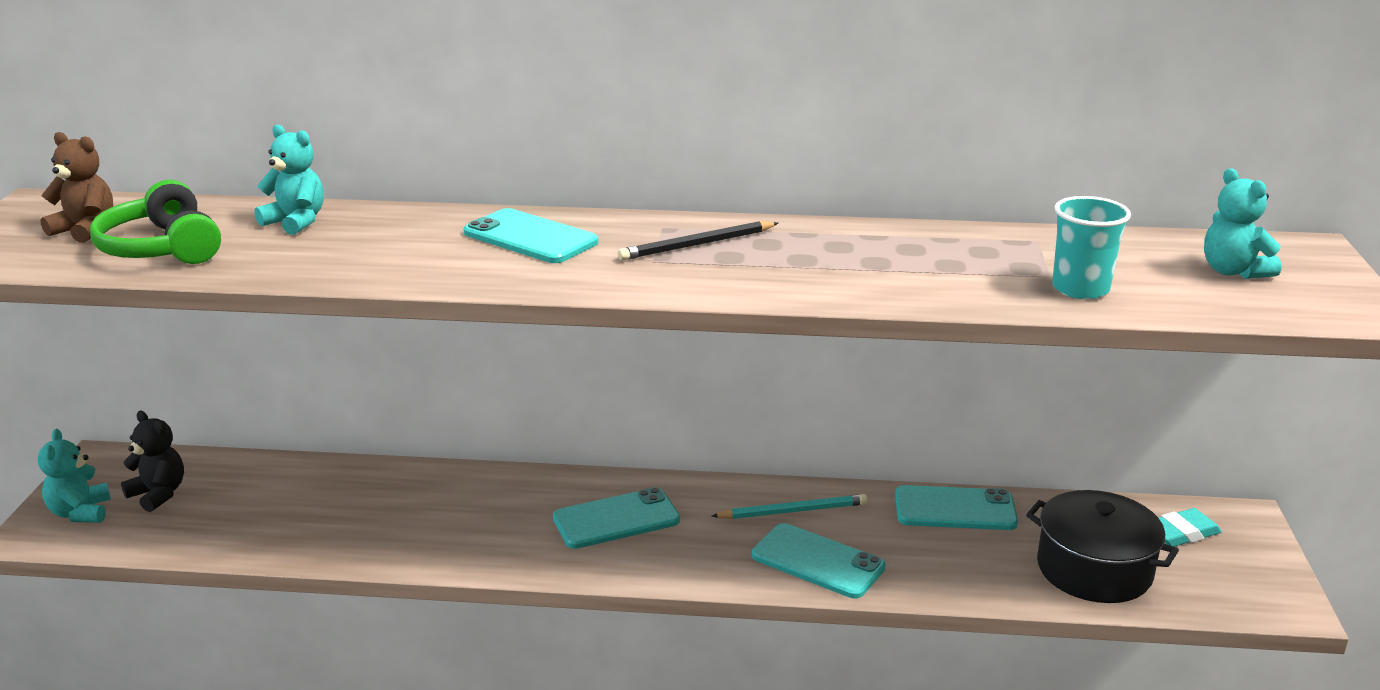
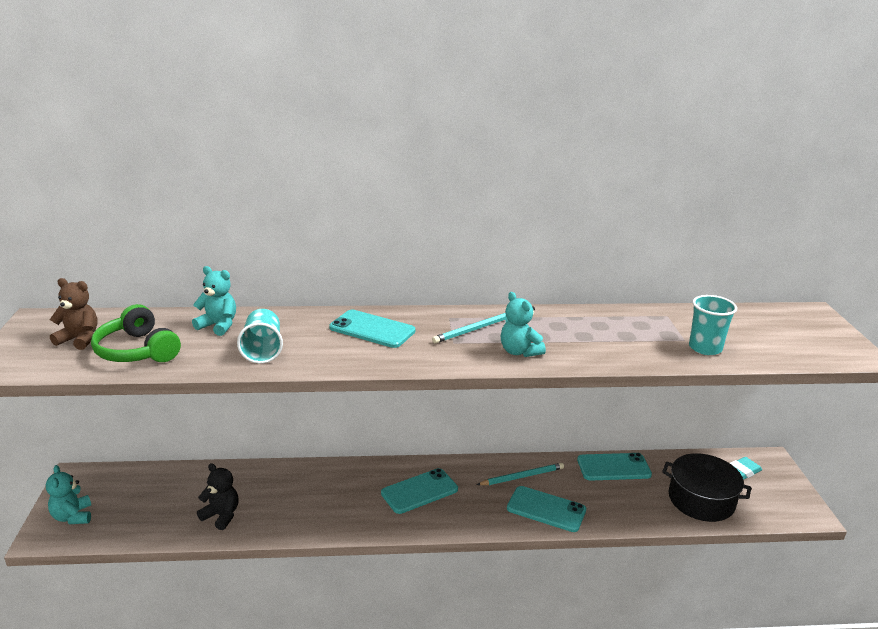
camera: 10 degrees left, 0 degrees up
black teddy bear [121,411,184,512] -> black teddy bear moved to [197,463,239,530]
black pencil [618,221,778,260] -> turquoise pencil [432,313,506,344]
turquoise teddy bear [1204,168,1282,279] -> turquoise teddy bear moved to [501,292,546,357]
none -> turquoise cup [237,309,283,364]

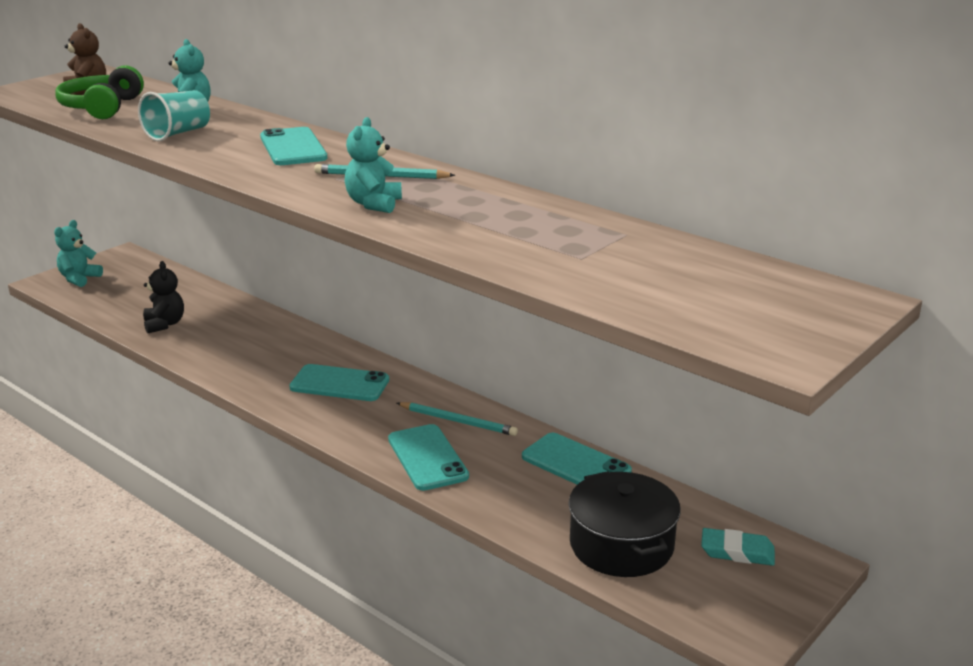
camera: 45 degrees right, 0 degrees up
turquoise cup [689,295,737,355] -> none

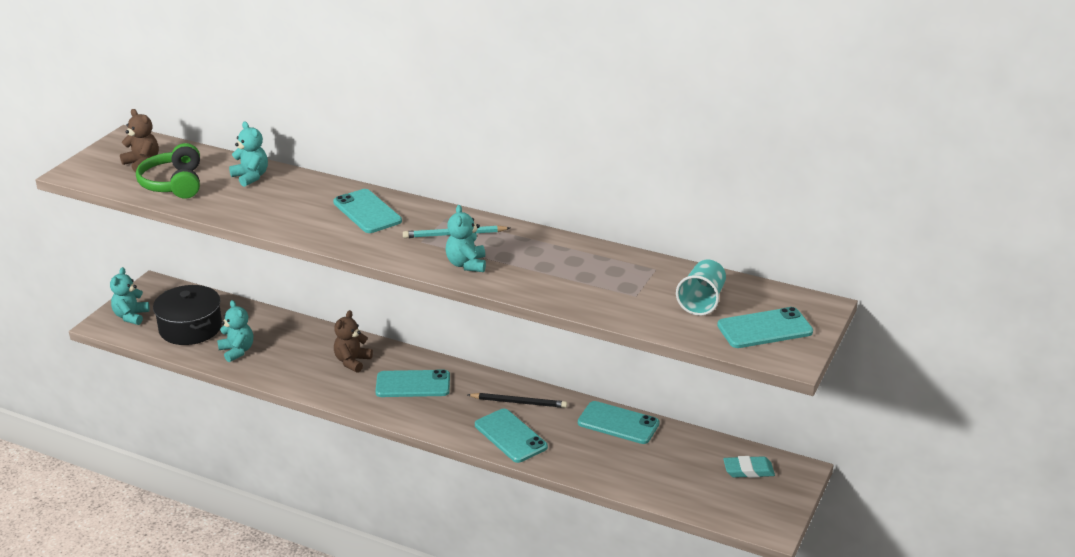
camera: 15 degrees left, 5 degrees up
turquoise cup [138,90,210,141] -> turquoise cup moved to [676,260,726,316]
black teddy bear [143,261,184,333] -> turquoise teddy bear [217,300,253,362]
turquoise pencil [397,402,518,436] -> black pencil [468,393,567,408]
black pot [568,471,681,577] -> black pot moved to [153,285,222,345]
none -> brown teddy bear [334,310,373,373]
none -> turquoise phone [717,307,813,348]

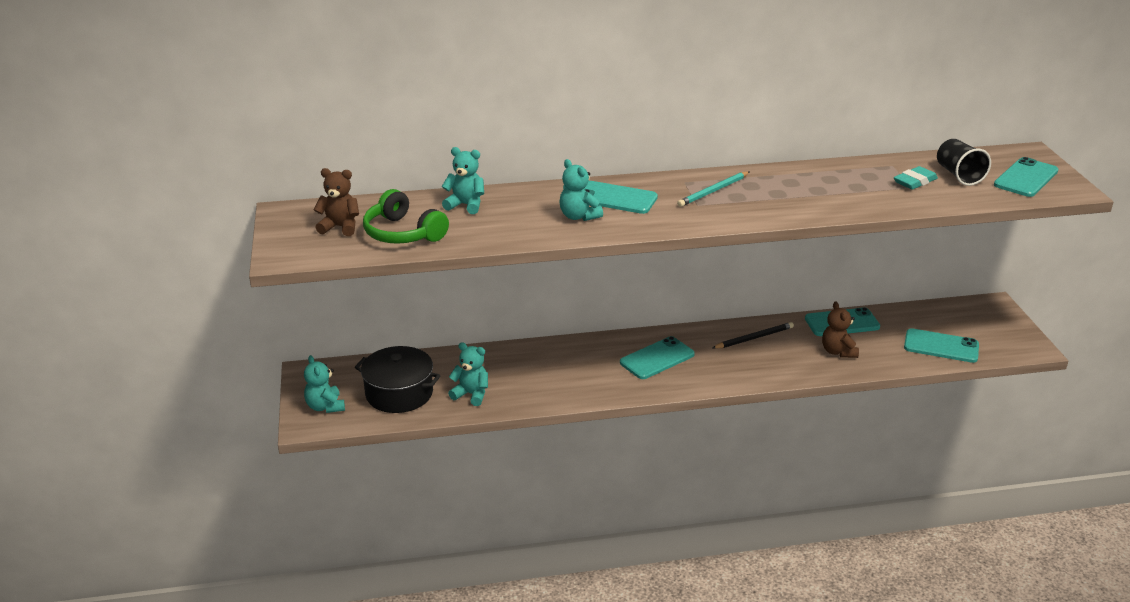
camera: 35 degrees left, 0 degrees up
brown teddy bear [334,310,373,373] -> brown teddy bear moved to [822,301,859,358]
turquoise teddy bear [445,205,486,272] -> turquoise teddy bear moved to [559,159,603,221]
turquoise phone [475,409,548,463] -> turquoise phone moved to [904,328,979,363]
turquoise cup [676,260,726,316] -> black cup [937,139,991,186]
turquoise eraser [723,456,775,478] -> turquoise eraser moved to [894,166,938,190]

